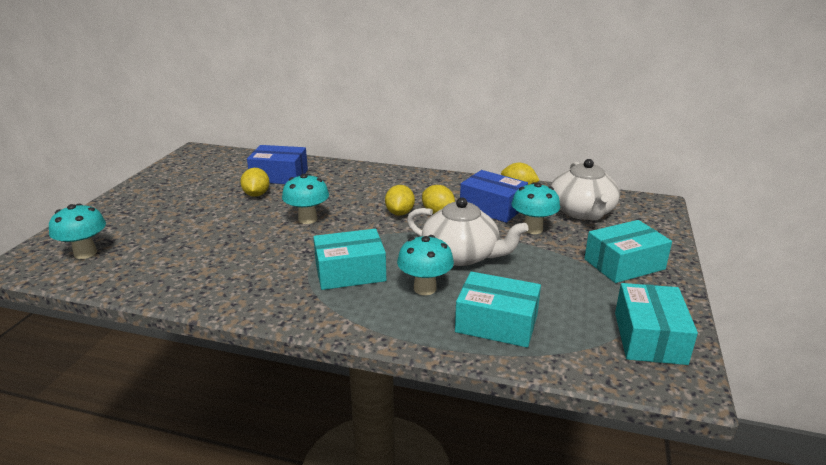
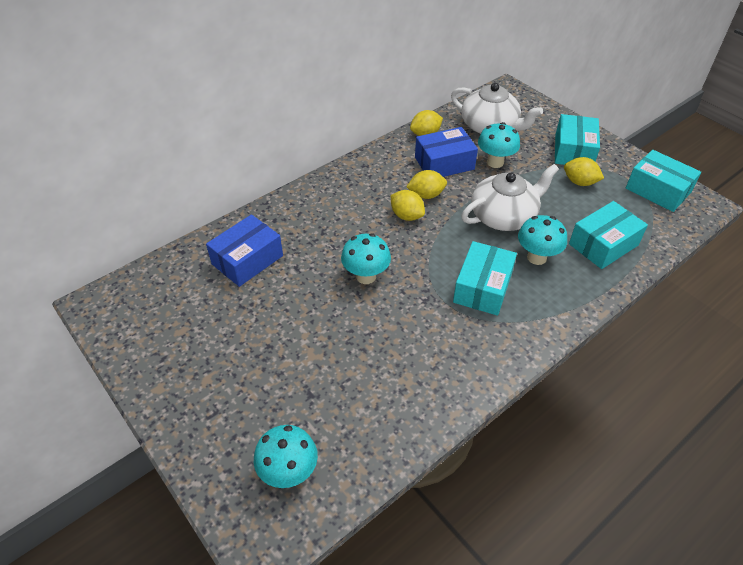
camera: 55 degrees left, 20 degrees up
yellow lemon [240,168,270,197] -> yellow lemon moved to [564,157,604,186]

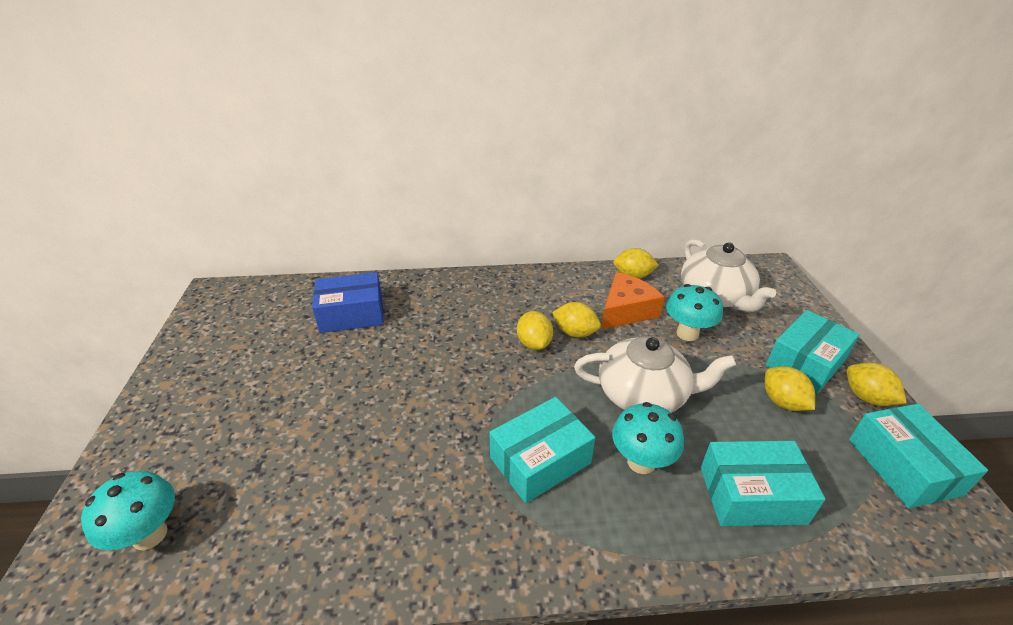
camera: 35 degrees right, 10 degrees down
turquoise mushroom [341,233,391,284] -> none
blue box [415,127,478,177] -> orange cheese [601,272,665,330]
none -> yellow lemon [847,363,907,406]

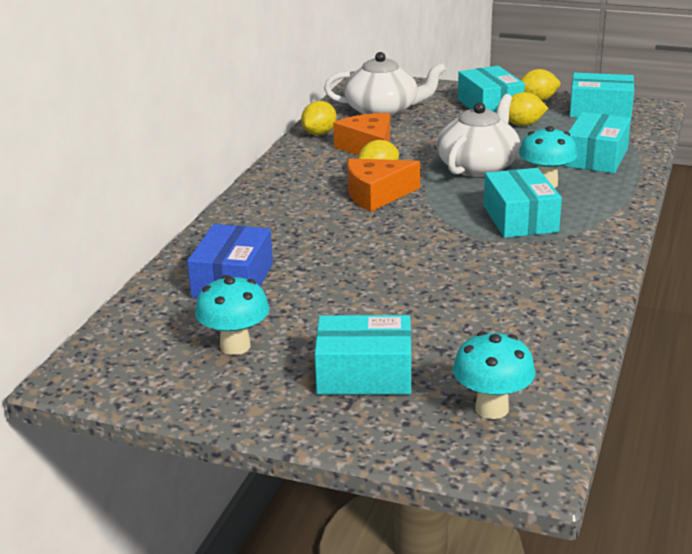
camera: 65 degrees left, 10 degrees down
yellow lemon [517,311,553,350] -> orange cheese [347,158,420,212]
turquoise mushroom [666,284,723,341] -> turquoise mushroom moved to [195,275,269,355]
none -> turquoise box [315,315,411,395]

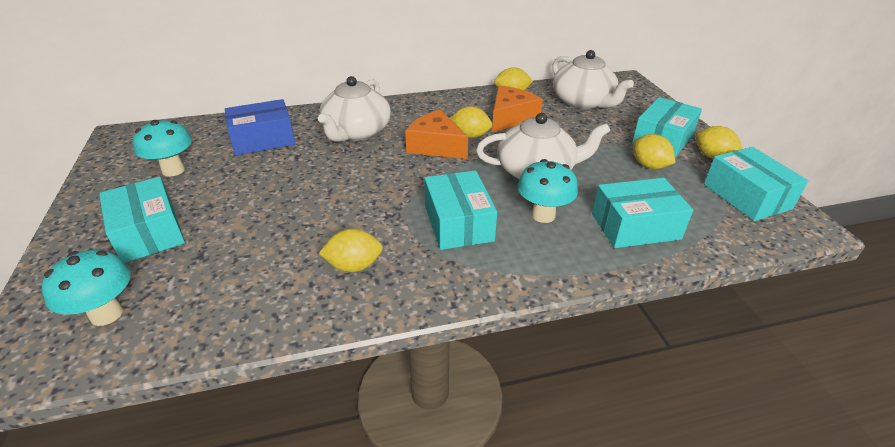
camera: 55 degrees right, 10 degrees up
turquoise box [484,168,562,238] -> turquoise box turned 60 degrees counterclockwise [424,170,497,250]
none -> white teapot [318,76,391,142]
none -> yellow lemon [319,229,383,272]

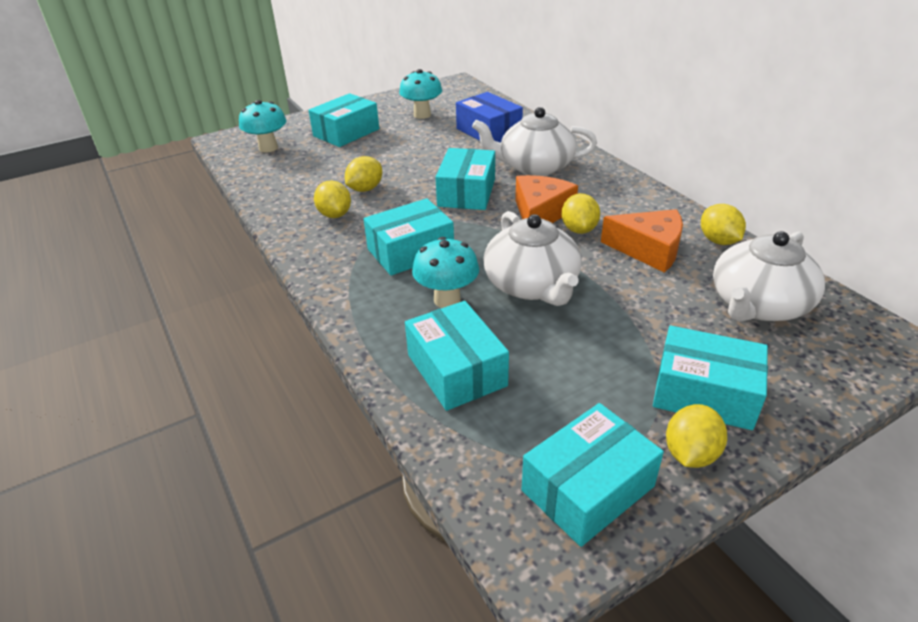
camera: 75 degrees right, 0 degrees up
yellow lemon [633,134,675,169] -> yellow lemon moved to [345,156,382,192]
none -> turquoise box [435,148,495,210]

